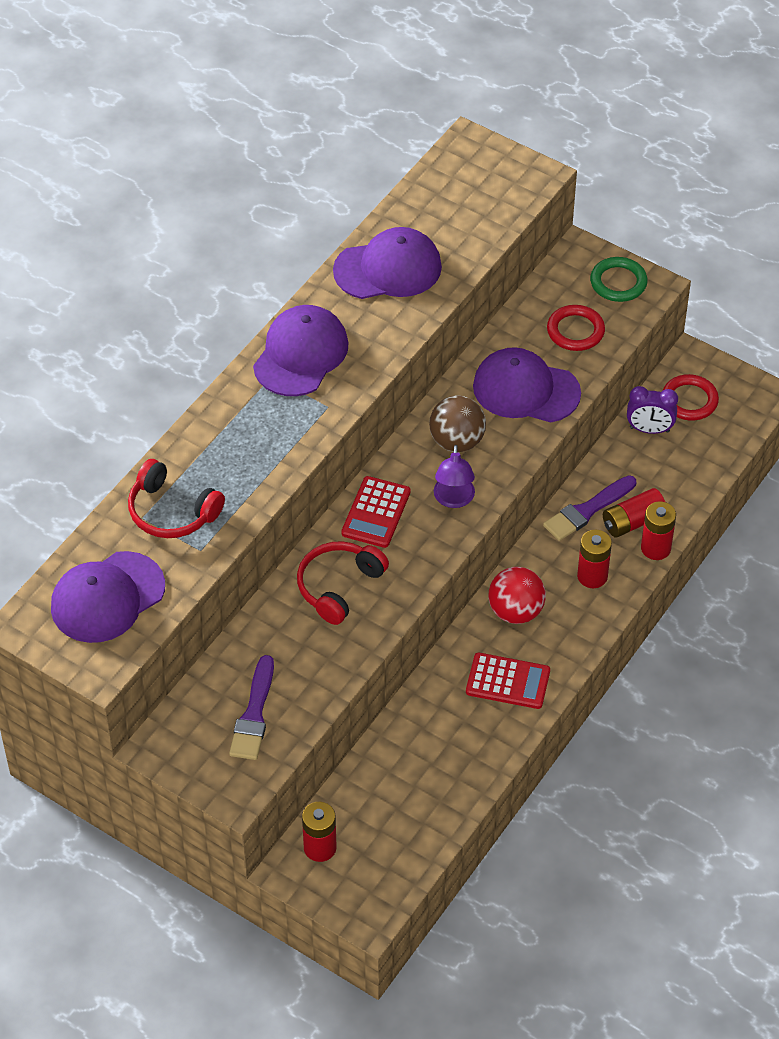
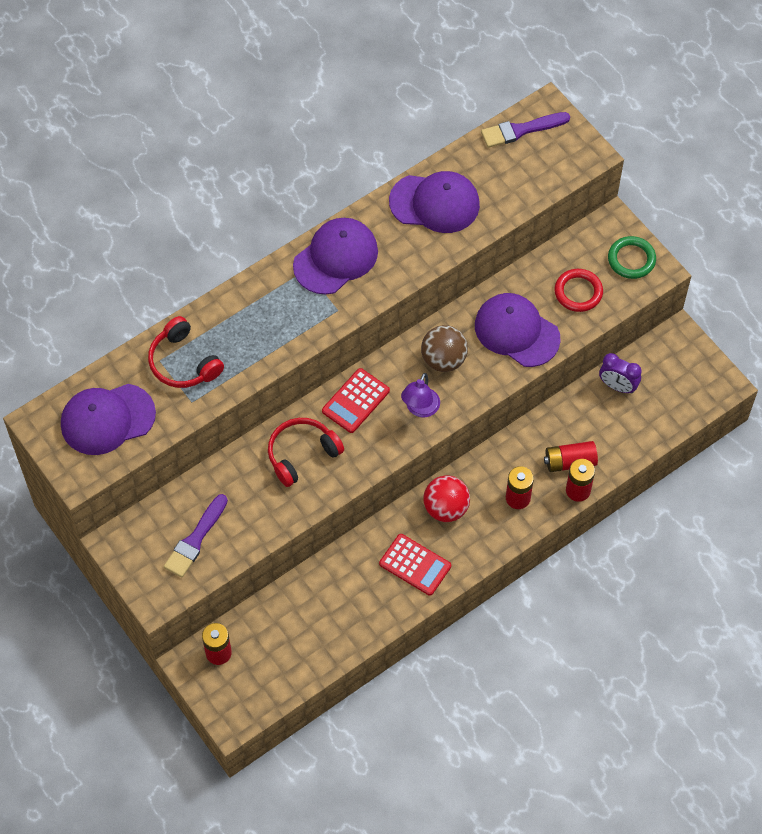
camera: 20 degrees right, 10 degrees up
purple brush [543,475,636,541] -> purple brush moved to [481,112,570,148]
red ring [663,374,719,421] -> none

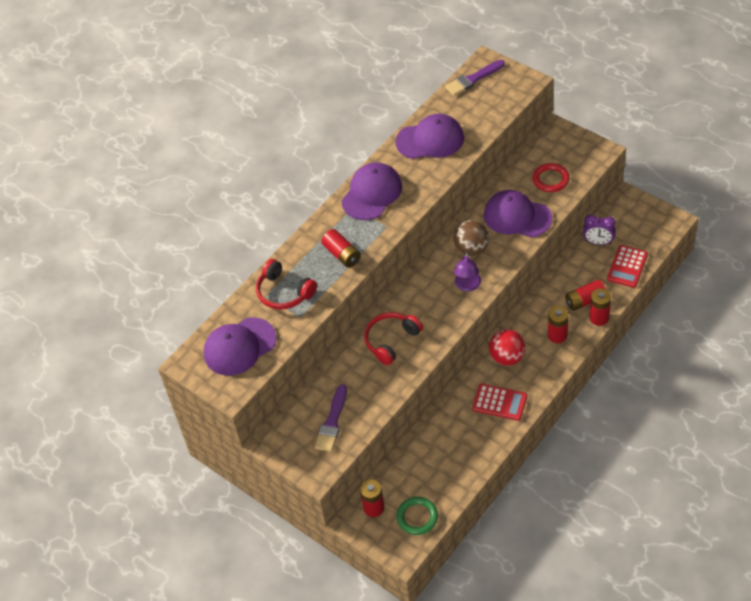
camera: 10 degrees left, 10 degrees down
red calculator [322,368,390,433] -> red calculator moved to [607,245,648,288]
green ring [608,236,656,279] -> green ring moved to [396,497,438,535]
none -> red battery [321,229,361,267]

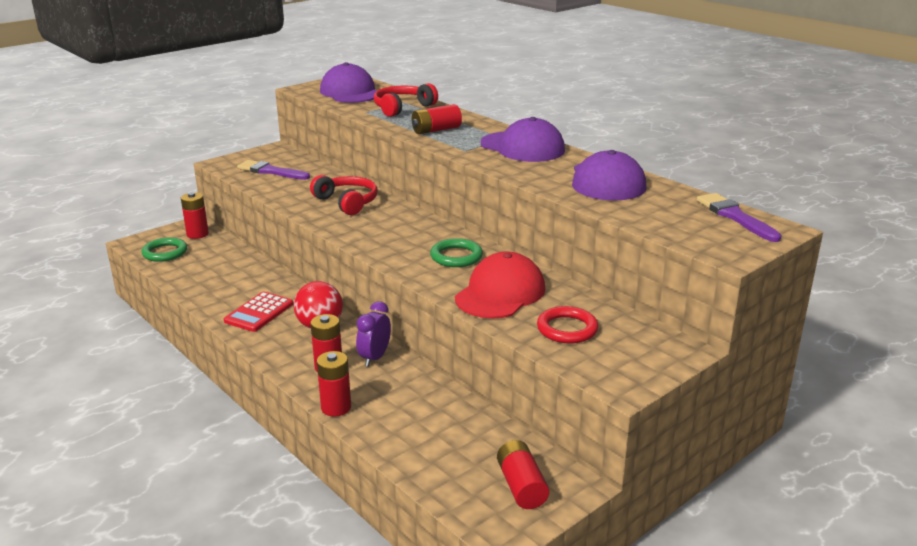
camera: 95 degrees right, 25 degrees down
brown ball [453,220,489,256] -> green ring [430,238,483,267]
purple lamp [454,251,481,292] -> none
purple cap [484,190,552,237] -> red cap [455,251,545,318]
red battery [565,280,606,311] -> red battery moved to [497,440,549,509]
purple clock [583,215,616,245] -> purple clock moved to [356,301,391,367]
red calculator [607,245,648,288] -> none

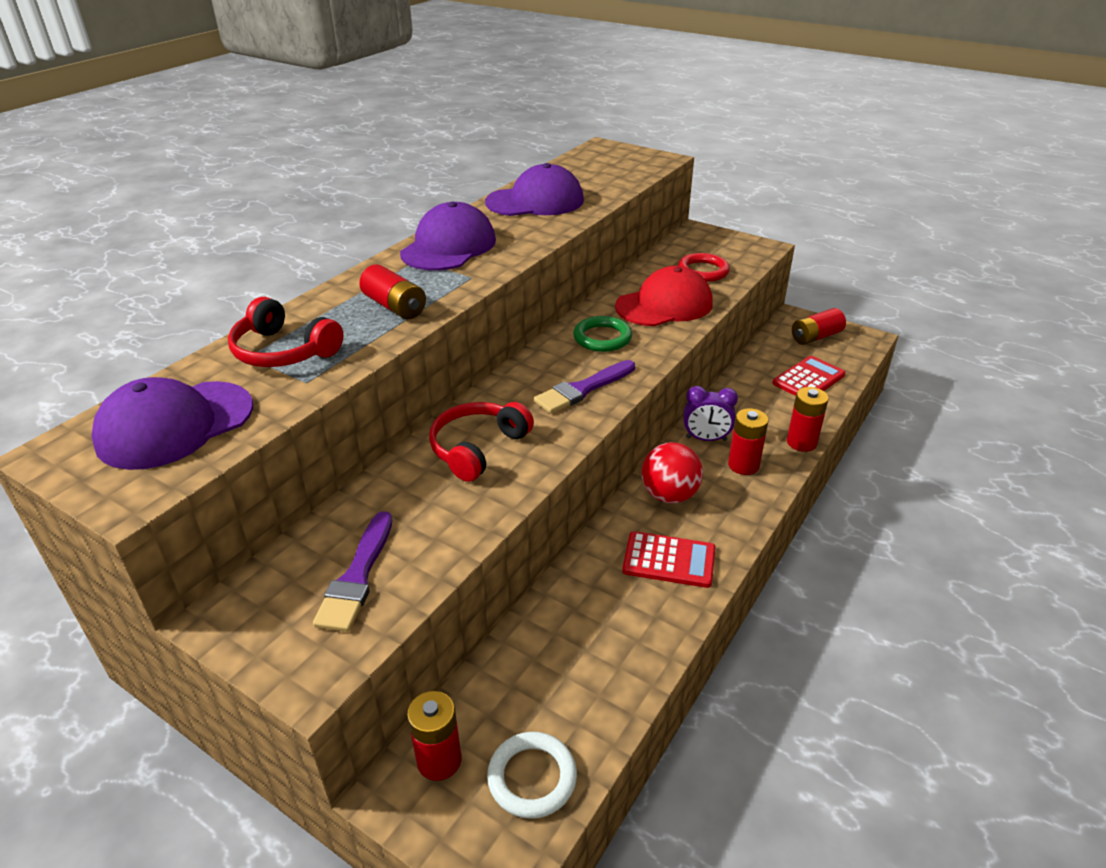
camera: 105 degrees left, 10 degrees up
green ring [142,237,187,262] -> white ring [487,732,577,819]
red cap [455,251,545,318] -> red cap turned 135 degrees clockwise [615,266,713,326]
purple brush [697,193,781,242] -> purple brush moved to [534,360,635,414]
none -> red calculator [773,356,845,396]

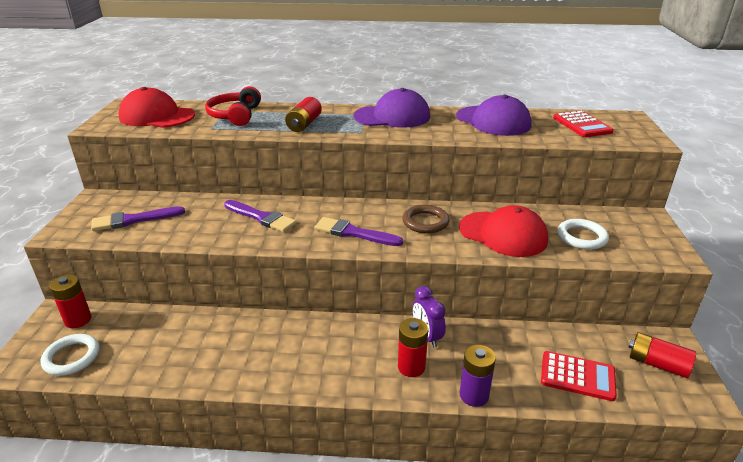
camera: 60 degrees right, 5 degrees down
purple cap [91,377,253,470] -> red cap [119,87,195,128]
red headphones [429,402,534,482] -> purple brush [224,200,297,232]
green ring [573,316,632,352] -> brown ring [402,205,450,233]
red calculator [622,531,716,588] -> red calculator moved to [553,110,614,137]
red ball [641,442,703,504] -> none
red ring [678,253,730,282] -> white ring [557,219,609,250]
red battery [787,387,829,452] -> purple battery [460,345,496,407]

